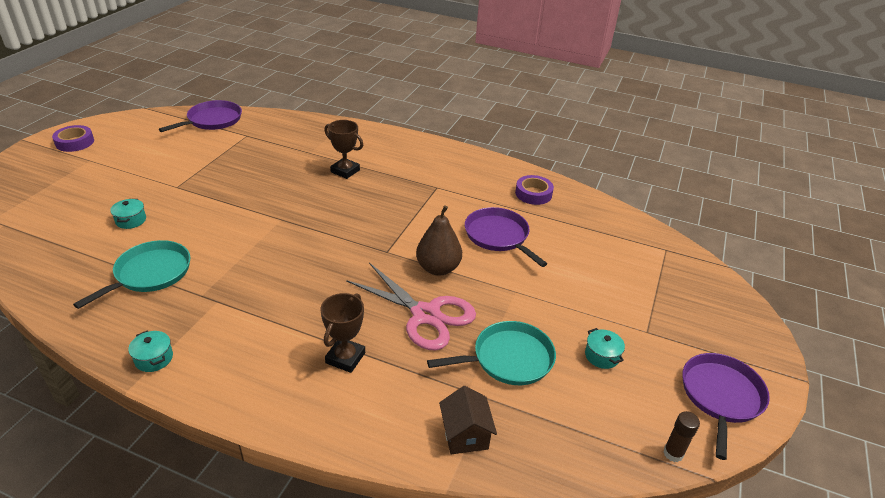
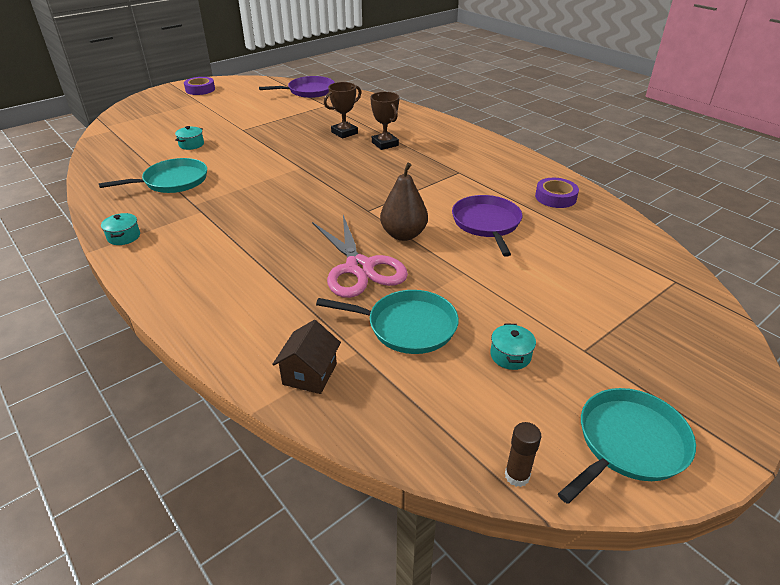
camera: 30 degrees right, 0 degrees up
brown trophy [321,293,365,373] -> brown trophy moved to [324,82,361,138]
purple pan [682,353,770,460] -> turquoise pan [558,388,696,504]

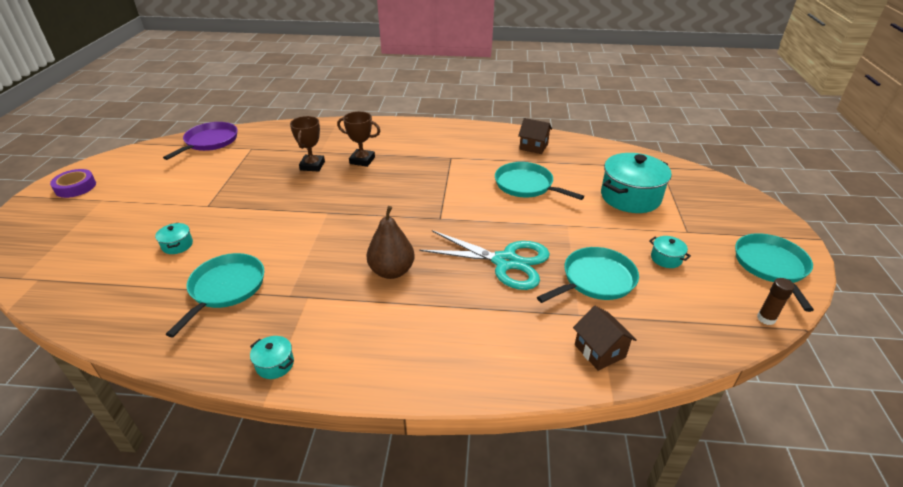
camera: 45 degrees left, 0 degrees up
pink scissors [312,215,408,298] -> turquoise scissors [420,230,550,290]
brown pear [380,163,428,241] -> brown pear moved to [366,206,415,279]
purple pan [452,195,522,257] -> turquoise pan [495,162,584,200]
purple tape [535,178,579,208] -> brown house [518,118,552,154]
none -> turquoise pot [601,153,672,213]

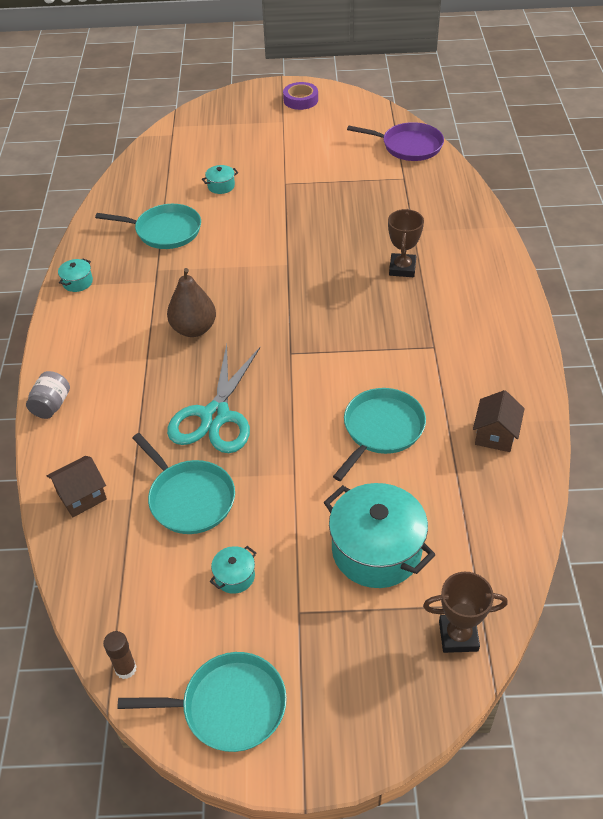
camera: 85 degrees right, 10 degrees up
brown trophy [290,116,325,171] -> brown trophy moved to [423,572,508,653]
none -> grey jar [26,371,70,419]

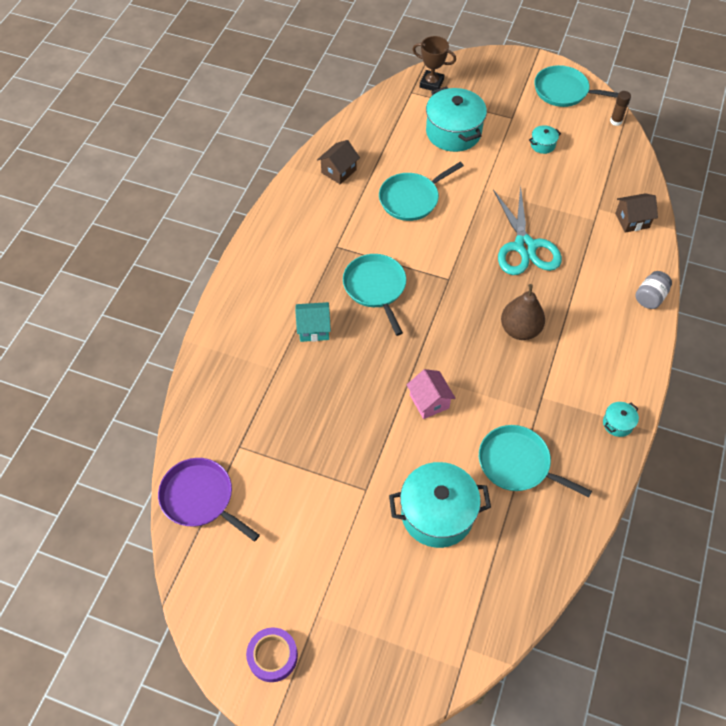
camera: 160 degrees left, 10 degrees up
turquoise pan [132,433,235,534] -> turquoise pan moved to [343,254,406,336]
turquoise scissors [167,344,260,453] -> turquoise scissors turned 135 degrees clockwise [493,186,562,275]
turquoise pot [202,165,238,194] -> turquoise pot [389,462,491,548], size x2.25
brown trophy [388,209,424,277] -> turquoise house [295,302,331,342]
none -> pink house [407,369,456,419]

